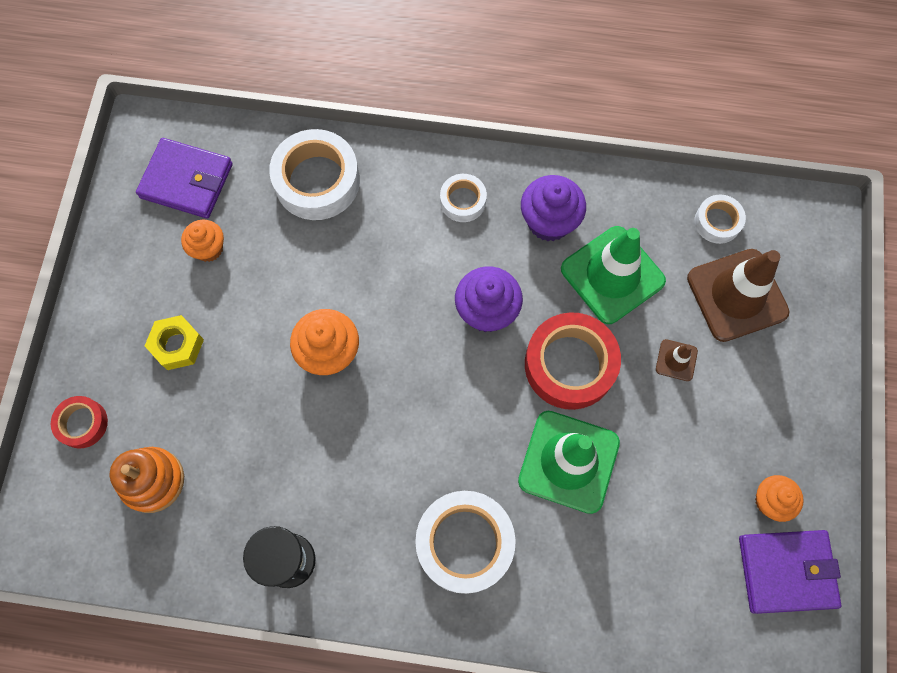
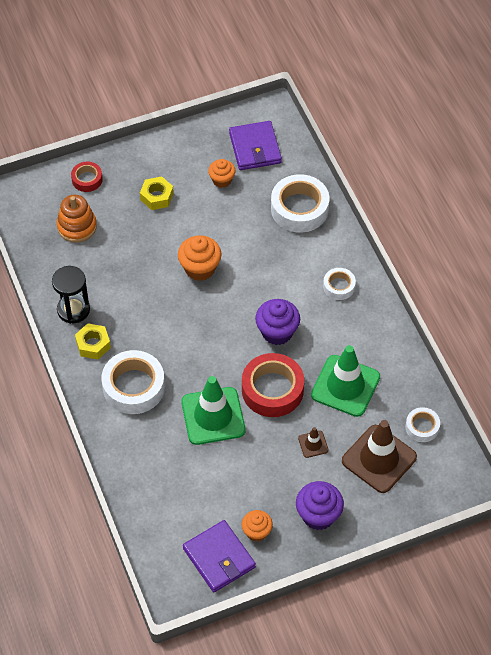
camera: 60 degrees right, 15 degrees down
purple cupcake [521,175,586,241] -> purple cupcake moved to [296,481,344,530]
none -> yellow nut [75,323,111,359]

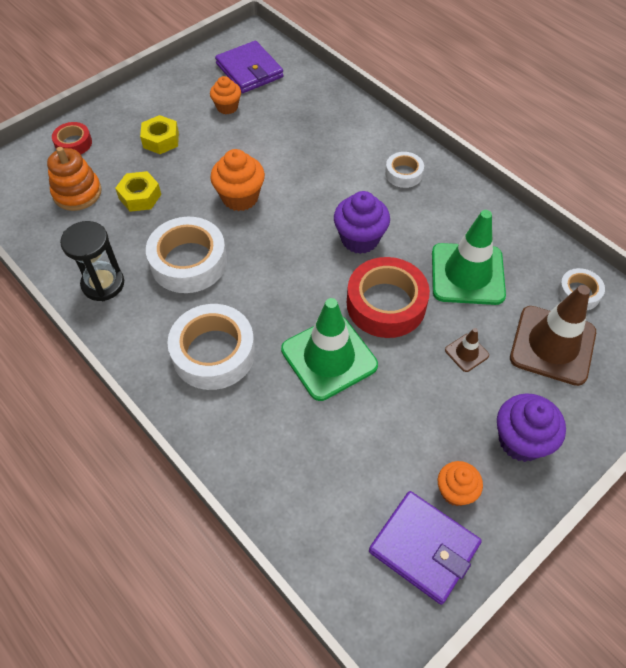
camera: 20 degrees left, 0 degrees up
yellow nut [75,323,111,359] -> yellow nut moved to [115,171,161,212]
white tape [271,174,329,233] -> white tape moved to [146,217,227,293]

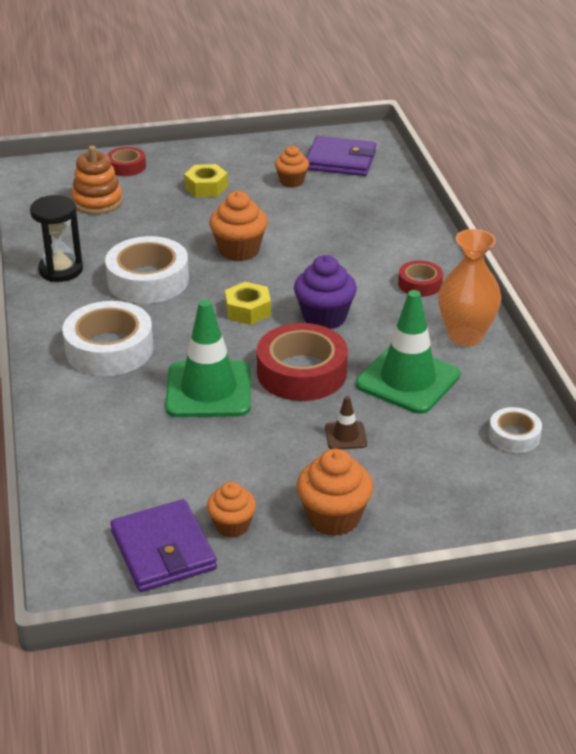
camera: 30 degrees right, 20 degrees down
yellow nut [115,171,161,212] -> yellow nut moved to [225,282,271,325]
purple wallet [215,41,284,93] -> purple wallet turned 75 degrees counterclockwise [306,136,376,176]
white tape [385,152,424,188] -> red tape [398,260,443,297]
purple cupcake [497,393,566,462] -> orange cupcake [297,449,373,536]
brown traffic cone [510,285,596,386] -> none
none -> orange vase [438,229,501,347]

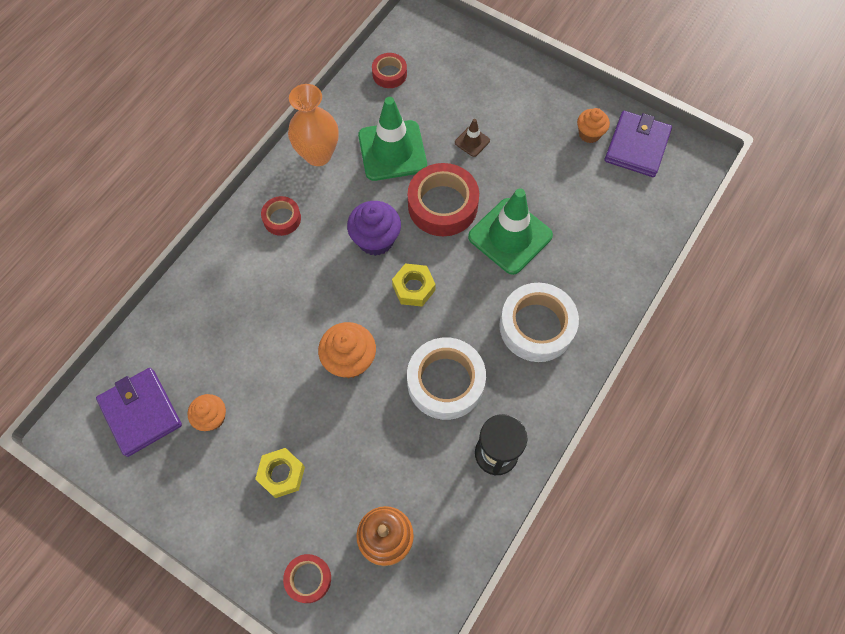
camera: 135 degrees left, 30 degrees up
orange cupcake [297,449,373,536] -> none
white tape [489,407,542,453] -> red tape [372,53,407,88]

